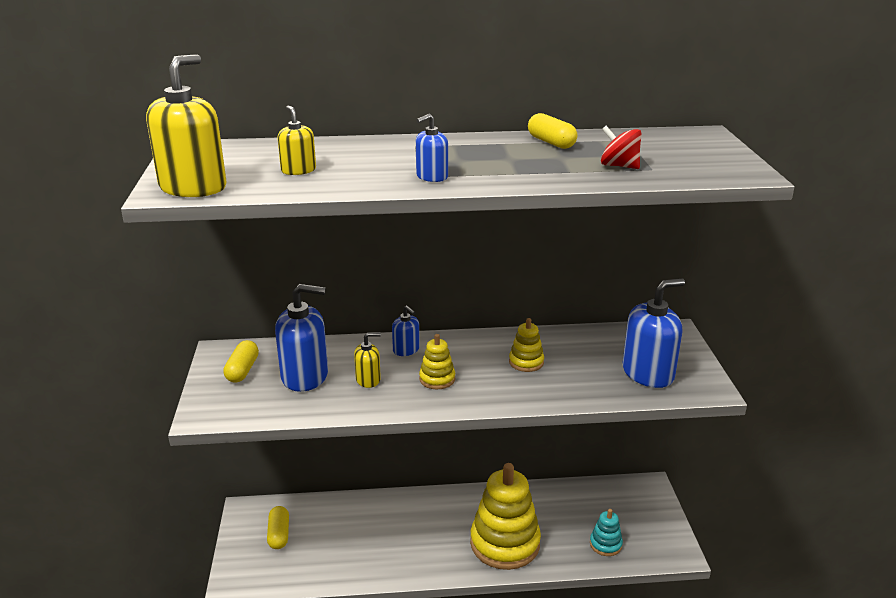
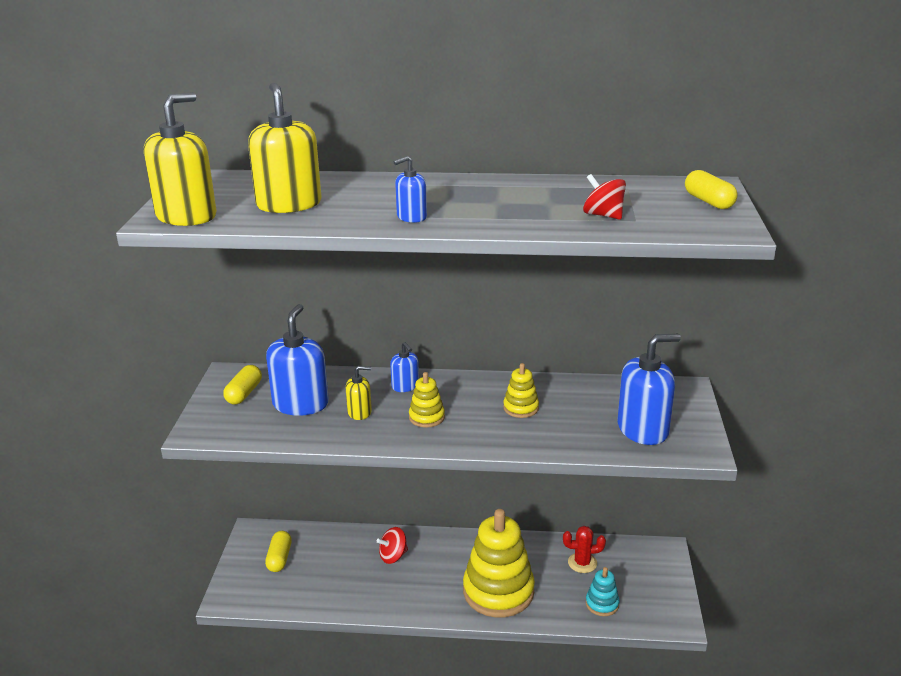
camera: 10 degrees right, 0 degrees up
blue soap dispenser [275,284,328,392] -> blue soap dispenser turned 90 degrees counterclockwise [266,304,329,416]
yellow soap dispenser [277,106,316,175] -> yellow soap dispenser [248,83,322,213], size x1.92
yellow capsule [528,113,577,149] -> yellow capsule moved to [685,170,738,209]
none -> red spinning top [377,527,408,564]
none -> red cactus [563,526,606,573]

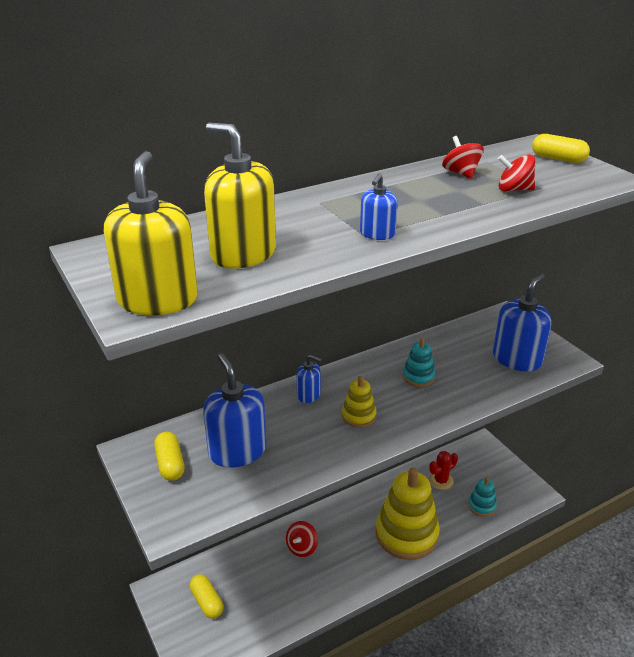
camera: 35 degrees left, 5 degrees up
yellow soap dispenser [346,366,372,420] -> none
yellow stacking toy [503,363,539,418] -> turquoise stacking toy [403,338,435,387]
none -> red spinning top [442,136,484,179]

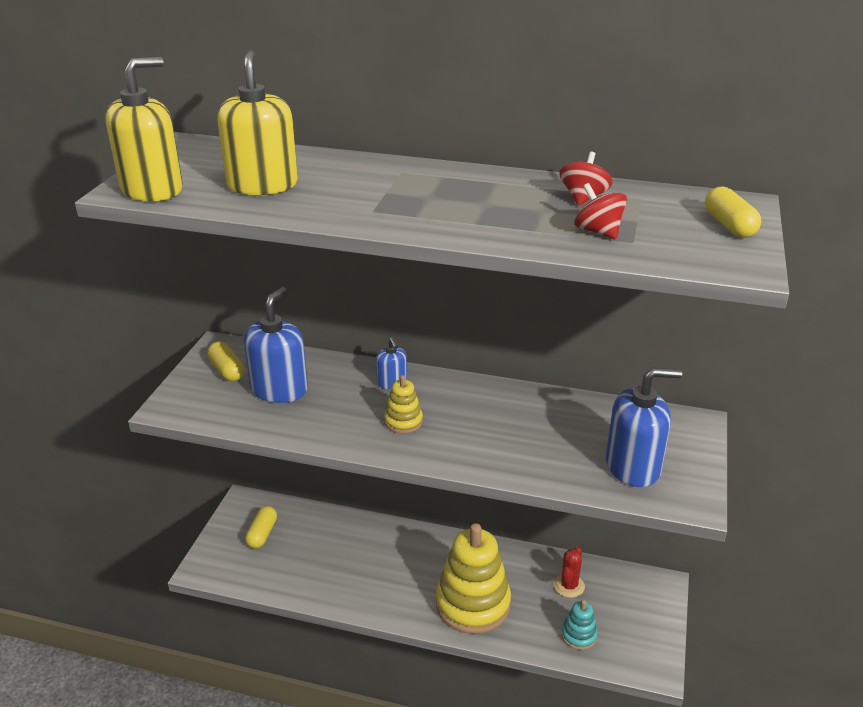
camera: 45 degrees right, 0 degrees up
yellow capsule [154,431,184,481] -> yellow capsule turned 60 degrees counterclockwise [207,341,245,381]
red spinning top [286,521,318,557] -> none
blue soap dispenser [360,173,397,240] -> none
turquoise stacking toy [403,338,435,387] -> none
red cactus [429,451,458,490] -> red cactus turned 75 degrees counterclockwise [554,546,585,598]

